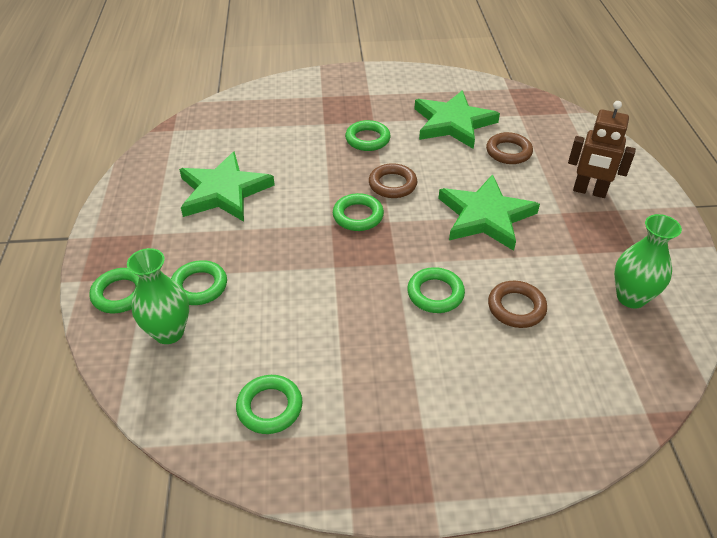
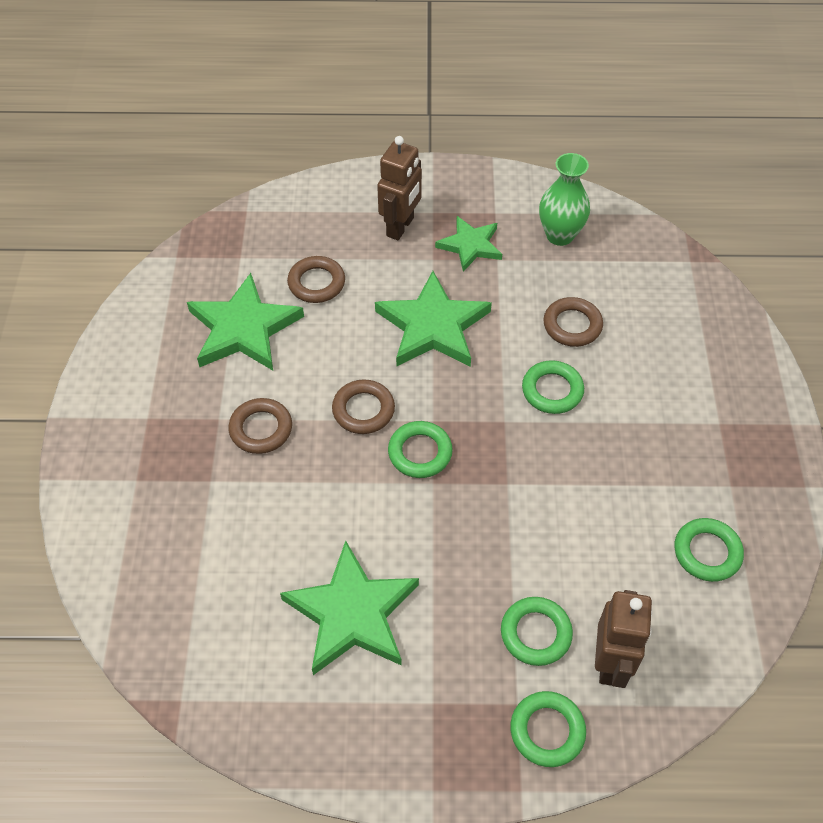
camera: 85 degrees left, 10 degrees up
green vase [127,248,189,344] -> brown robot [595,590,652,688]
green ring [345,120,391,151] -> brown ring [228,398,292,454]
none -> green star [435,216,502,272]

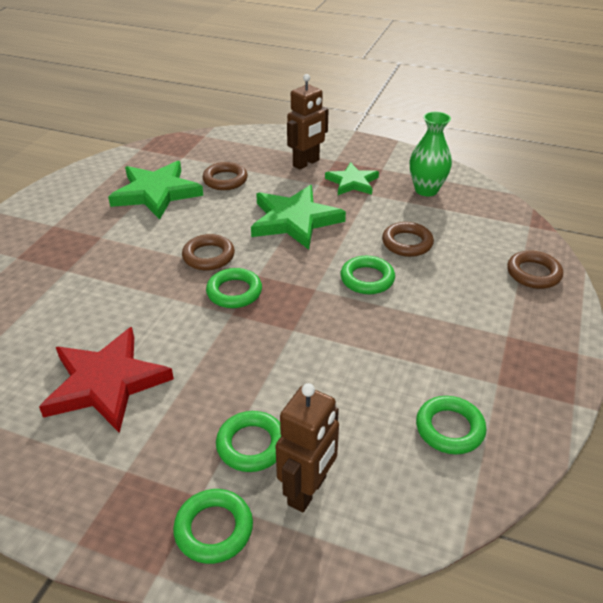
camera: 20 degrees right, 15 degrees down
brown ring [228,398,292,454] -> brown ring moved to [507,251,563,289]
green star [280,541,419,675] -> red star [39,327,174,433]

